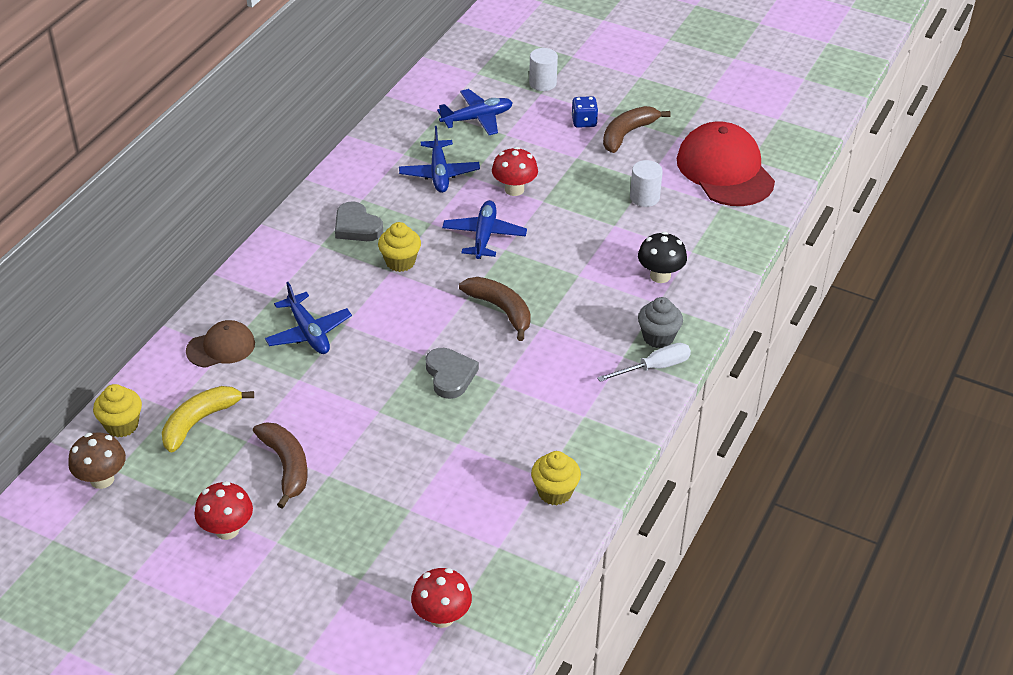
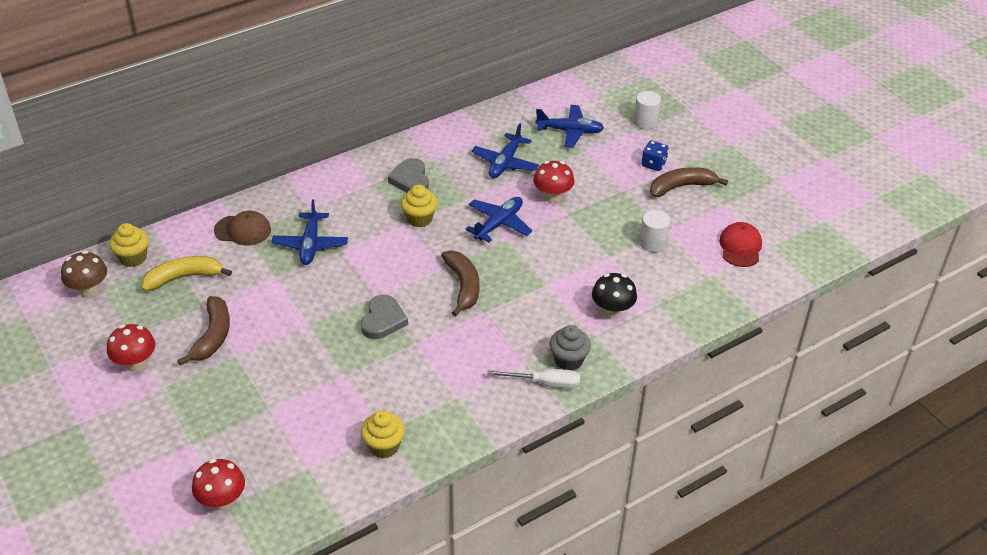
camera: 30 degrees right, 0 degrees up
red cap [677,122,775,206] -> red cap [719,222,762,267], size x0.54

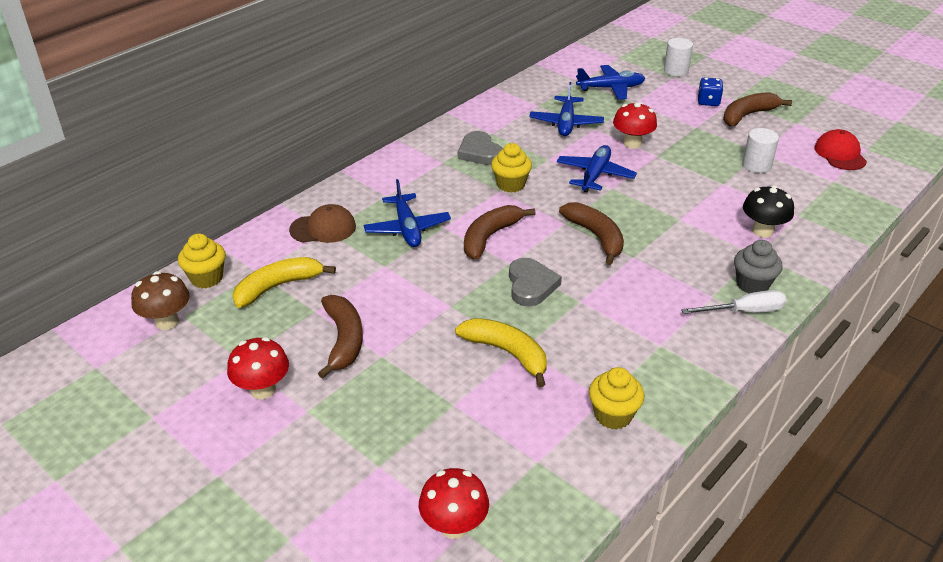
camera: 15 degrees left, 5 degrees down
none -> yellow banana [455,318,547,387]
none -> brown banana [464,205,536,260]

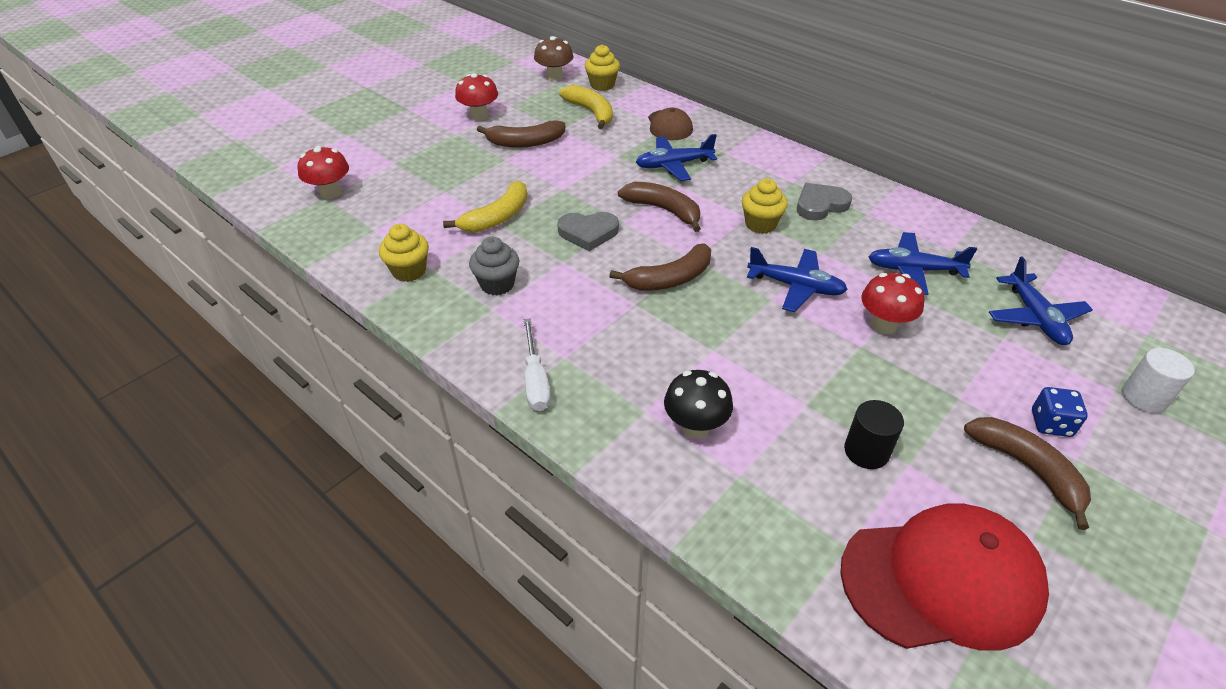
camera: 90 degrees right, 5 degrees up
grey cupcake [734,240,782,293] -> grey cupcake moved to [469,237,519,296]
white cylinder [742,128,779,173] -> black cylinder [844,400,904,469]
red cap [815,129,867,170] -> red cap [840,503,1049,651], size x1.87

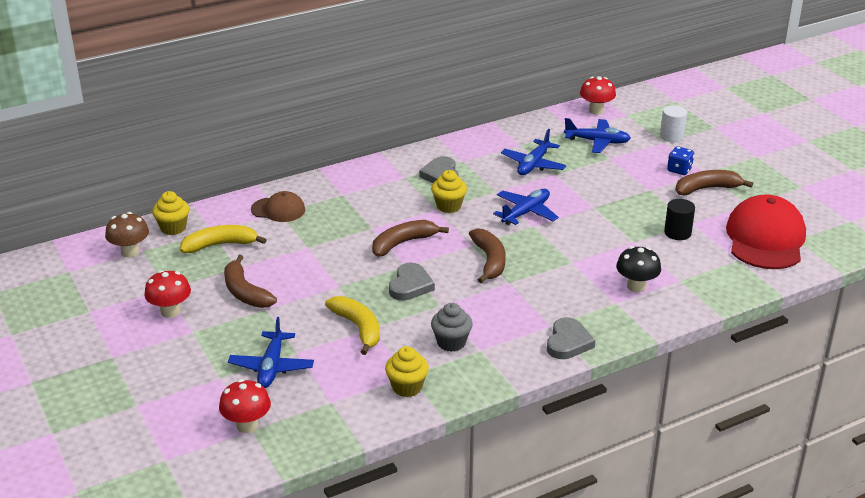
camera: 70 degrees left, 10 degrees down
brown banana [477,120,565,148] -> brown banana turned 135 degrees clockwise [224,255,277,308]
white screwdriver [524,318,551,411] -> grey heart [547,317,596,359]
blue plane [636,134,717,181] -> blue plane moved to [228,317,314,388]
red mushroom [861,273,925,334] -> red mushroom moved to [580,76,616,114]

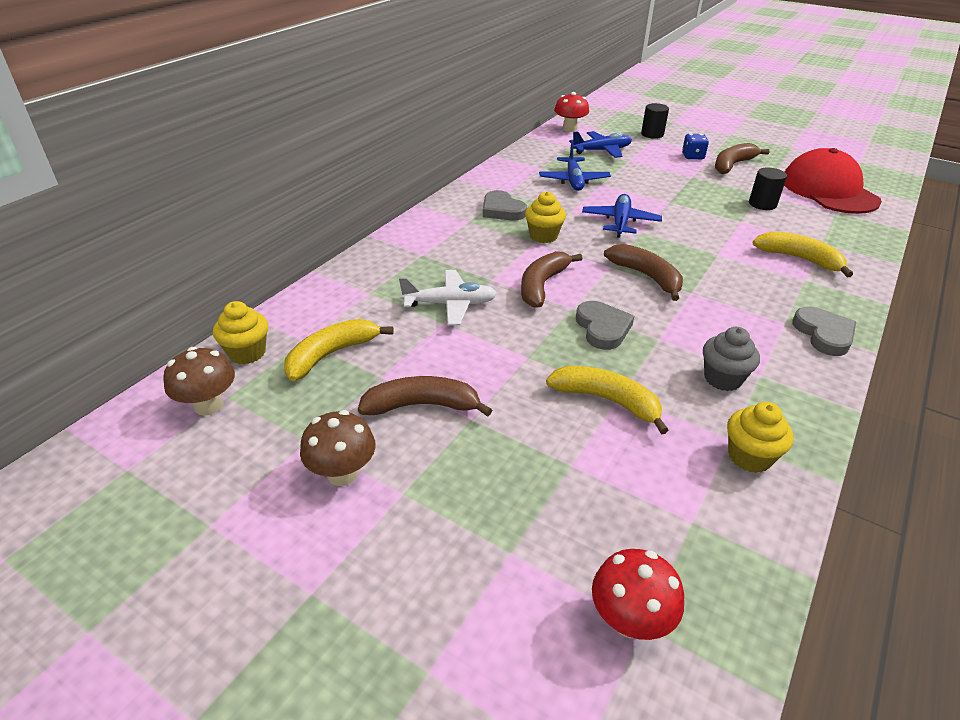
camera: 30 degrees left, 5 degrees up
red mushroom [144,270,191,318] -> brown mushroom [300,410,376,486]
brown banana [224,255,277,308] -> brown banana turned 150 degrees clockwise [358,376,492,417]
blue plane [228,317,314,388] -> none
brown cap [251,191,305,222] -> none
black mushroom [616,246,661,292] -> yellow banana [752,231,853,277]
white cylinder [660,105,687,142] -> black cylinder [641,103,669,139]
none -> white plane [399,270,497,326]

